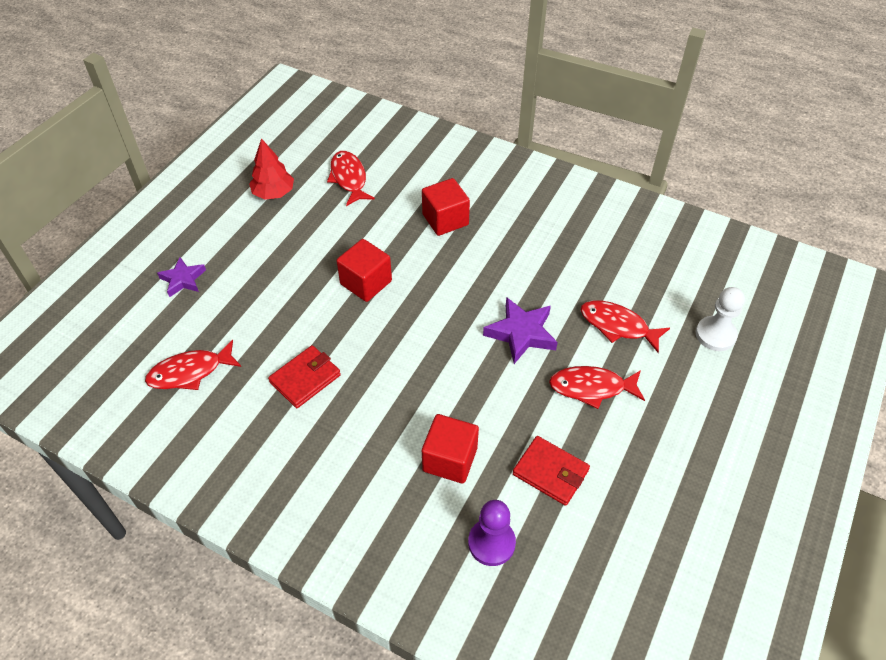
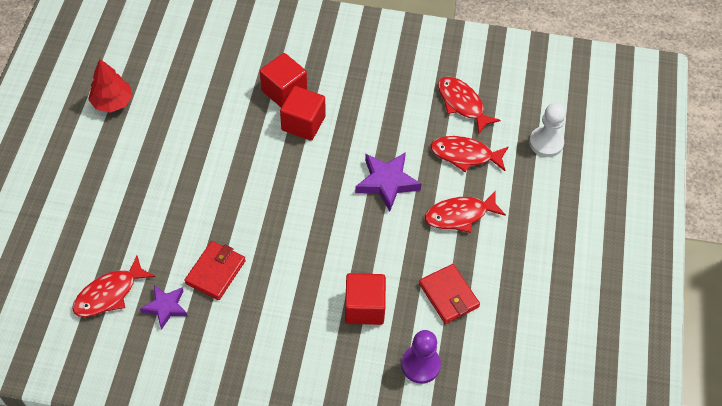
camera: 20 degrees left, 5 degrees up
purple star [157,257,206,297] -> purple star moved to [140,285,188,330]
red fish [327,151,375,206] -> red fish moved to [438,76,501,134]
red cube [337,239,392,302] -> red cube moved to [280,86,325,140]
red wallet [513,436,590,506] -> red wallet turned 45 degrees clockwise [419,264,480,324]

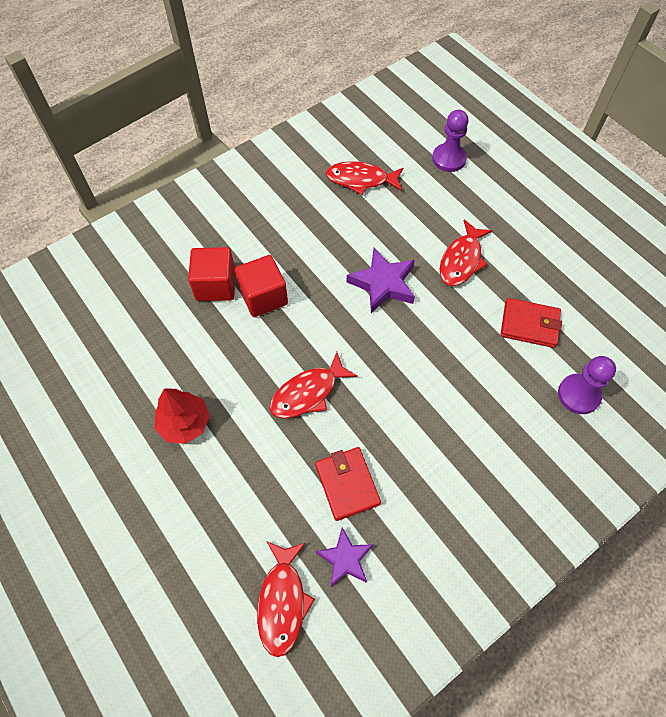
camera: 45 degrees left, 5 degrees up
red tree [88,59,133,113] -> red tree moved to [154,388,210,444]
red cube [345,273,386,325] -> none
red fish [430,136,509,172] -> red fish moved to [270,352,358,419]
white pawn [529,103,566,157] -> purple pawn [432,110,469,172]

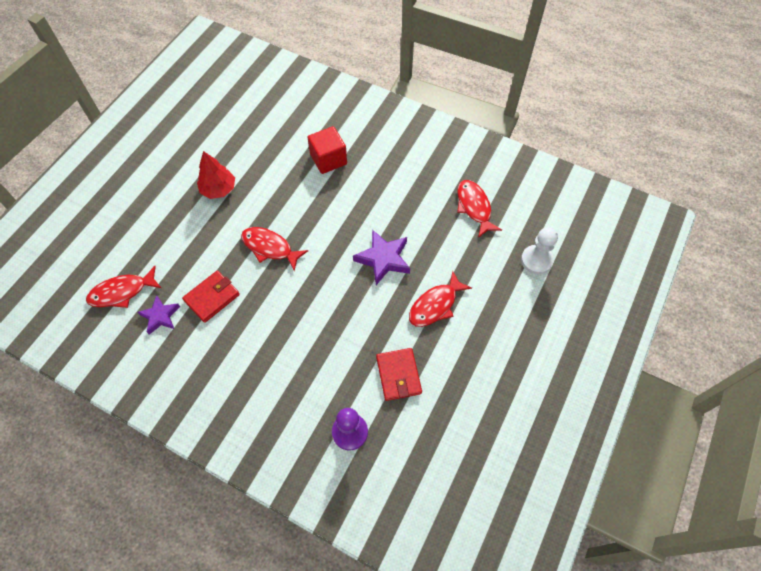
camera: 65 degrees right, 0 degrees up
red cube [235,255,288,317] -> none
purple pawn [432,110,469,172] -> white pawn [521,227,558,274]
red fish [440,220,493,286] -> red fish turned 45 degrees counterclockwise [409,271,472,327]

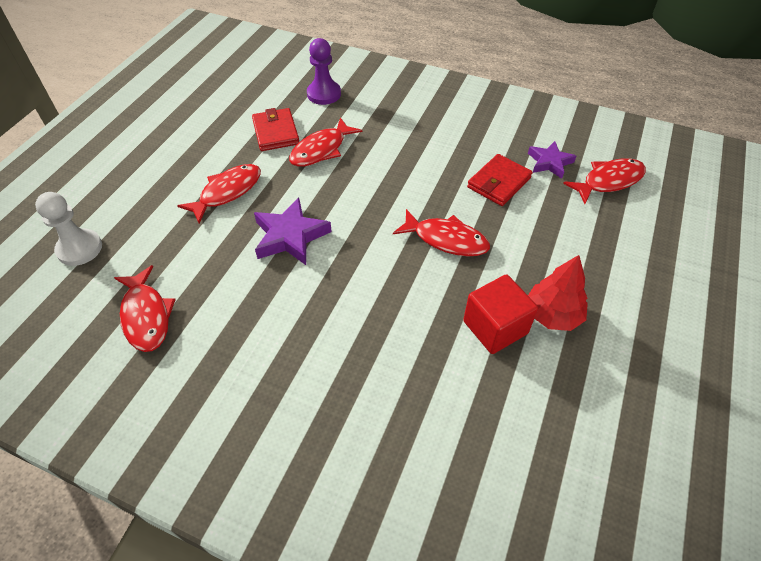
camera: 175 degrees right, 10 degrees down
red cube [307,126,347,174] -> red cube moved to [463,274,538,354]
none -> red fish [289,117,362,167]

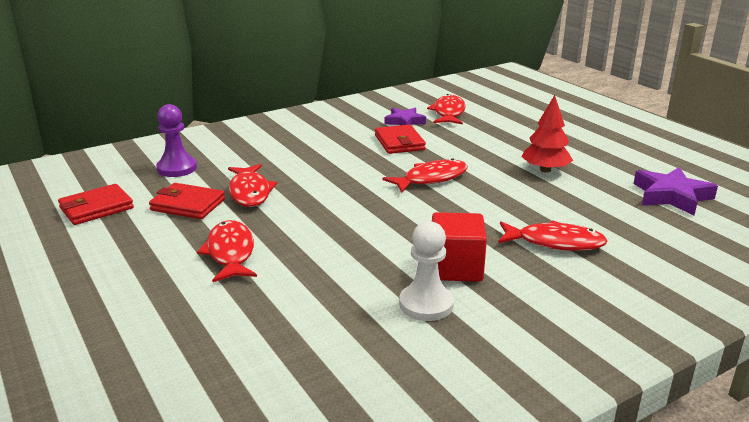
camera: 55 degrees left, 25 degrees down
white pawn [35,192,102,266] -> white pawn moved to [399,221,454,321]
red fish [114,265,176,352] -> red fish moved to [498,220,608,251]
purple star [254,197,332,265] -> purple star moved to [634,167,718,215]
red cube [463,274,538,354] -> red cube moved to [432,212,487,282]
none -> red wallet [58,184,134,225]

